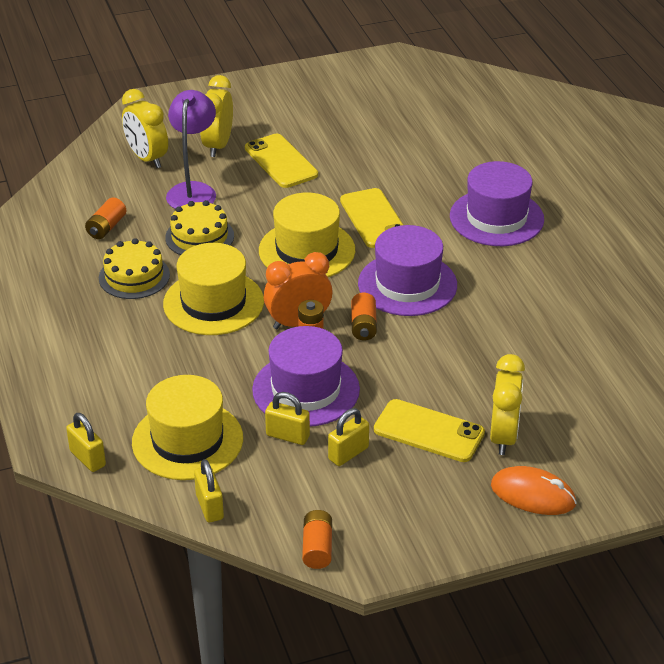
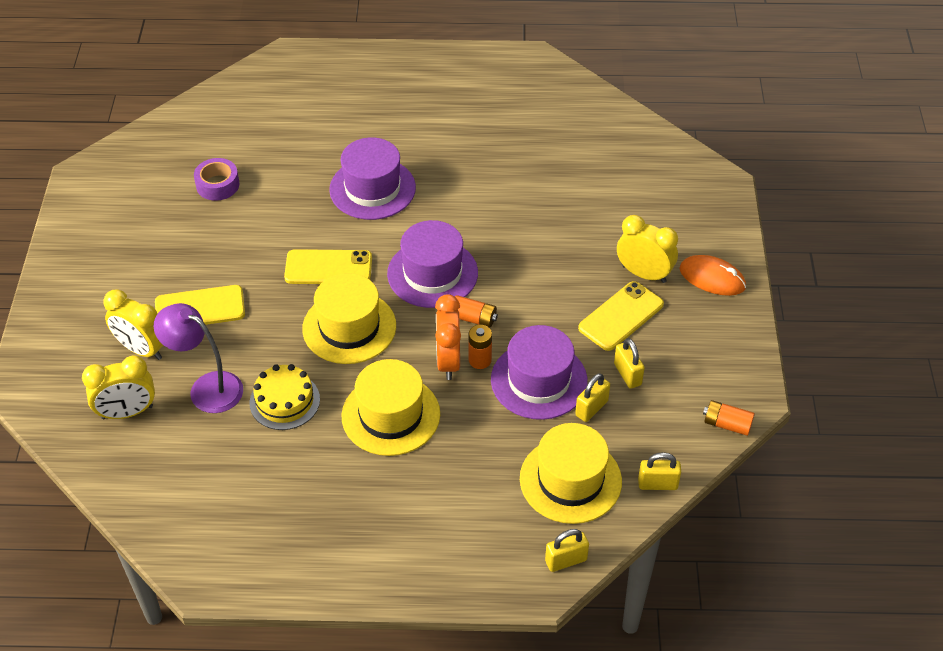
camera: 70 degrees left, 10 degrees up
orange battery [85,198,126,239] -> none
yellow cake [99,238,170,299] -> none
orange mouse [491,466,577,515] -> orange mouse turned 75 degrees clockwise [679,255,746,296]
none -> purple tape [194,158,239,201]

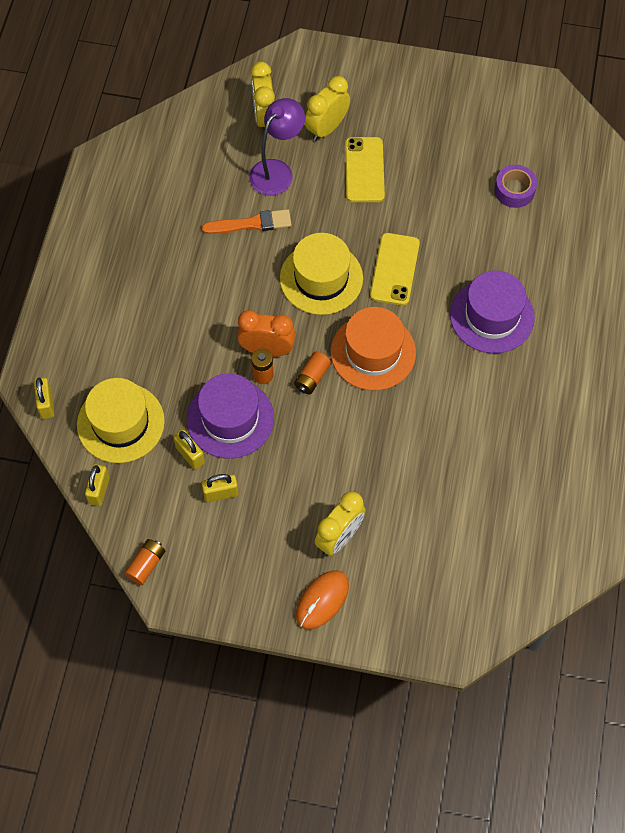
camera: 100 degrees right, 15 degrees up
yellow cake [249,364,320,430] -> orange brush [202,209,292,234]
yellow hat [342,359,440,456] -> none
purple hat [387,220,478,308] -> orange hat [331,307,416,390]
yellow phone [578,281,664,351] -> none

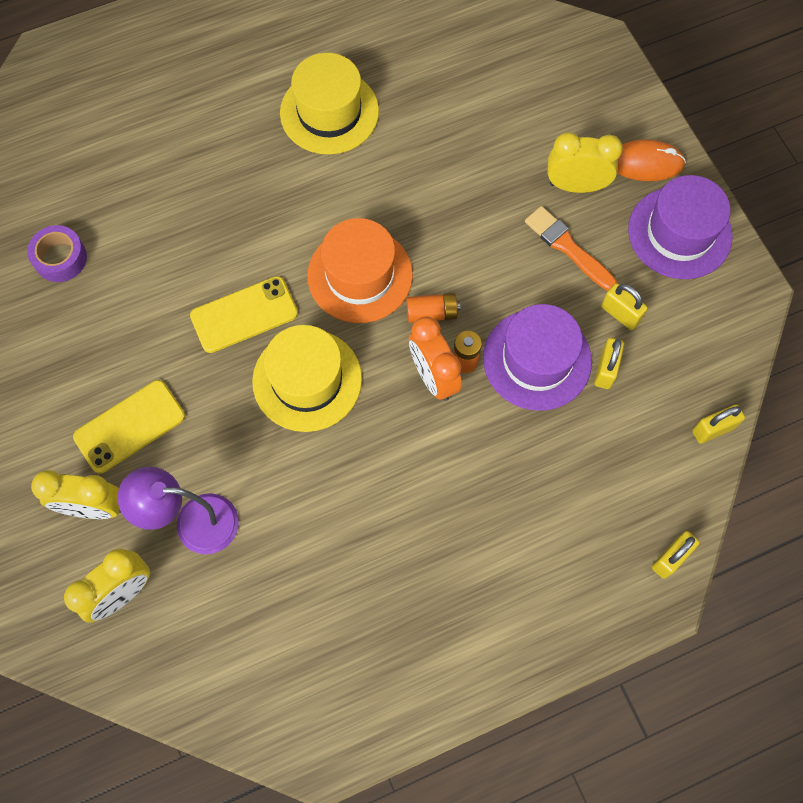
camera: 125 degrees left, 5 degrees up
yellow hat [77,378,165,463] -> yellow hat moved to [280,53,379,155]
orange battery [125,539,165,585] -> none
orange brush [202,209,292,234] -> orange brush moved to [525,206,617,291]
purple hat [450,270,535,353] -> purple hat moved to [628,175,733,279]

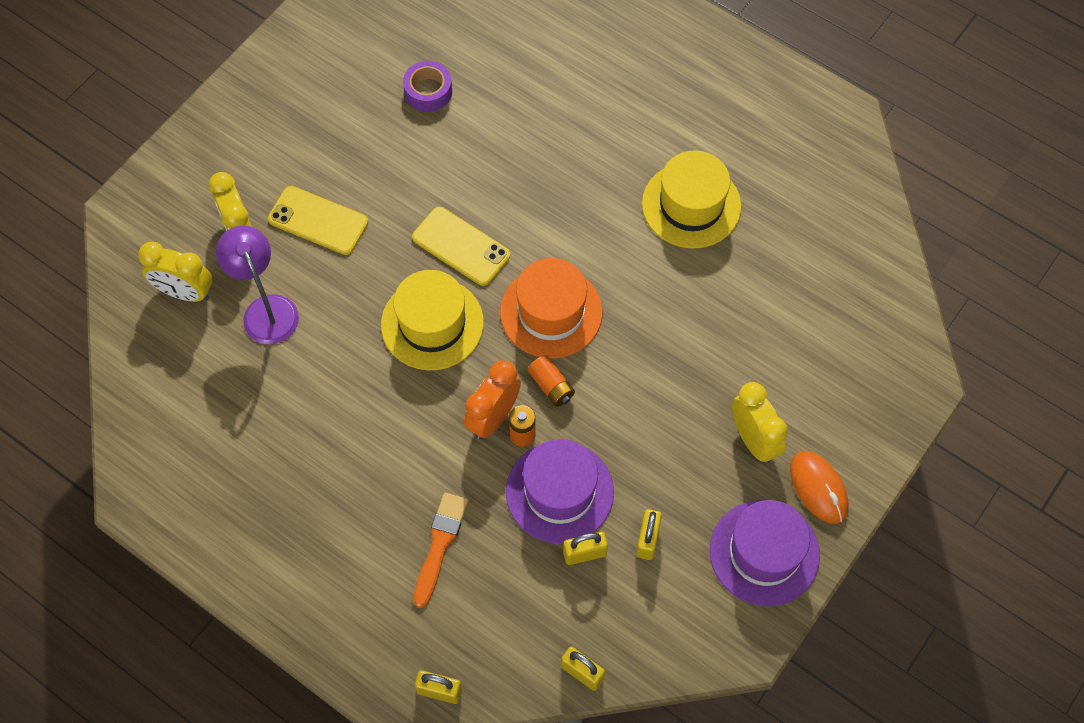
camera: 60 degrees right, 5 degrees down
orange brush [525,206,617,291] -> orange brush moved to [413,493,468,608]

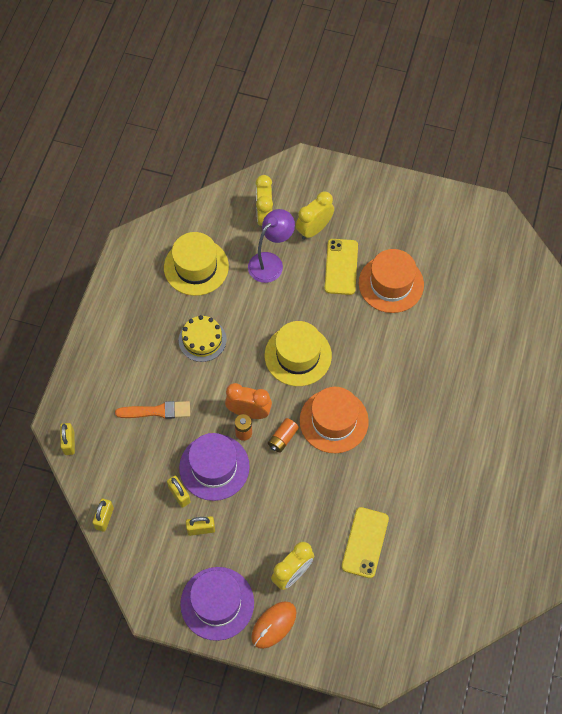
camera: 70 degrees right, 0 degrees up
purple tape [403,61,452,112] -> none
yellow phone [412,207,510,286] -> yellow phone moved to [342,507,389,578]
yellow hat [642,150,741,249] -> yellow hat moved to [164,232,229,296]
none -> yellow cake [179,315,227,362]
none -> orange hat [359,249,424,313]

